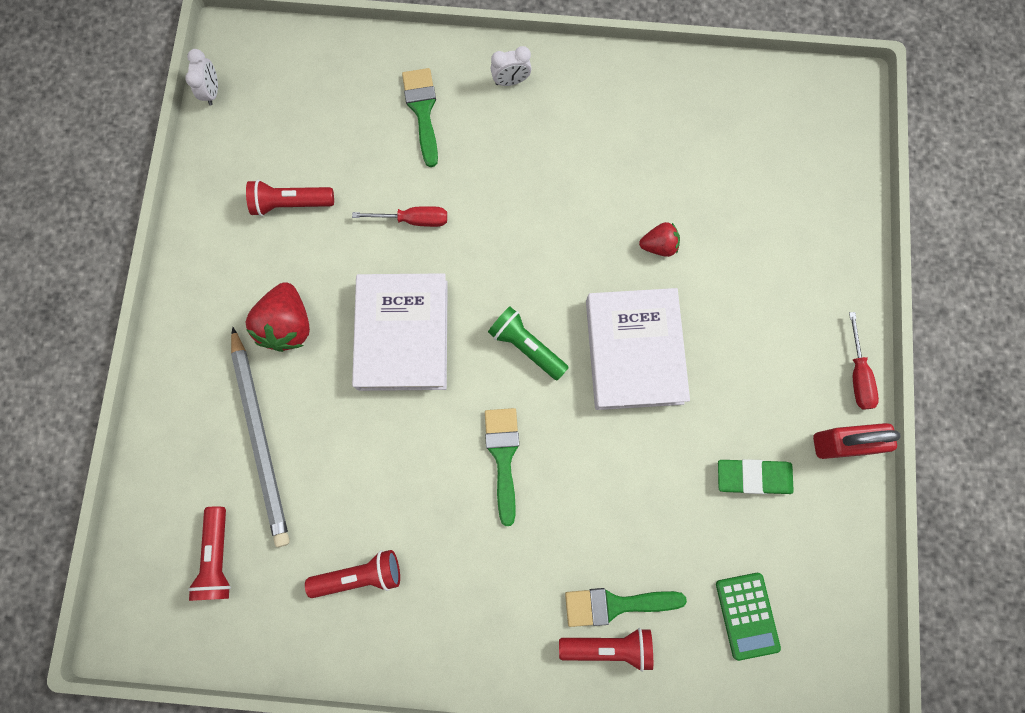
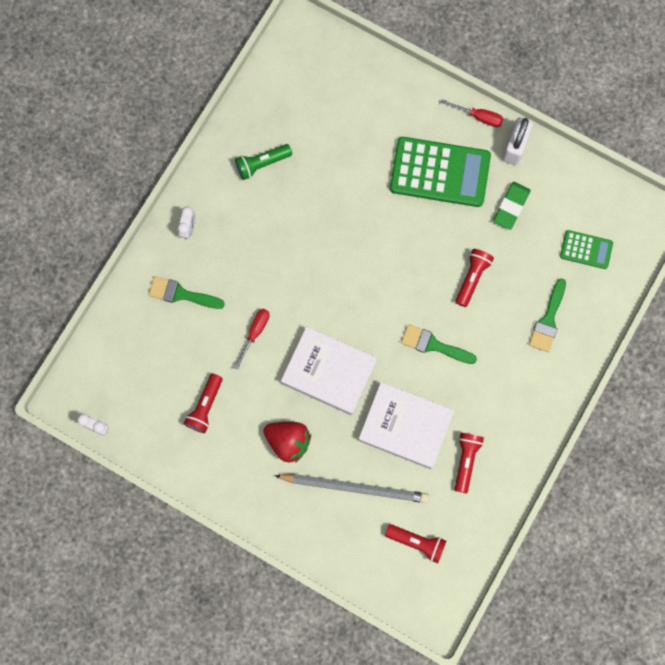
camera: 65 degrees left, 0 degrees up
green flashlight [488,306,569,381] -> green flashlight moved to [235,144,292,180]
red flashlight [559,628,653,672] -> red flashlight moved to [455,249,494,307]
white book [586,288,690,410] -> white book moved to [358,382,454,469]
red strawberry [639,222,680,257] -> none
red padlock [813,423,901,459] -> white padlock [502,117,533,165]
none -> green calculator [390,137,491,207]

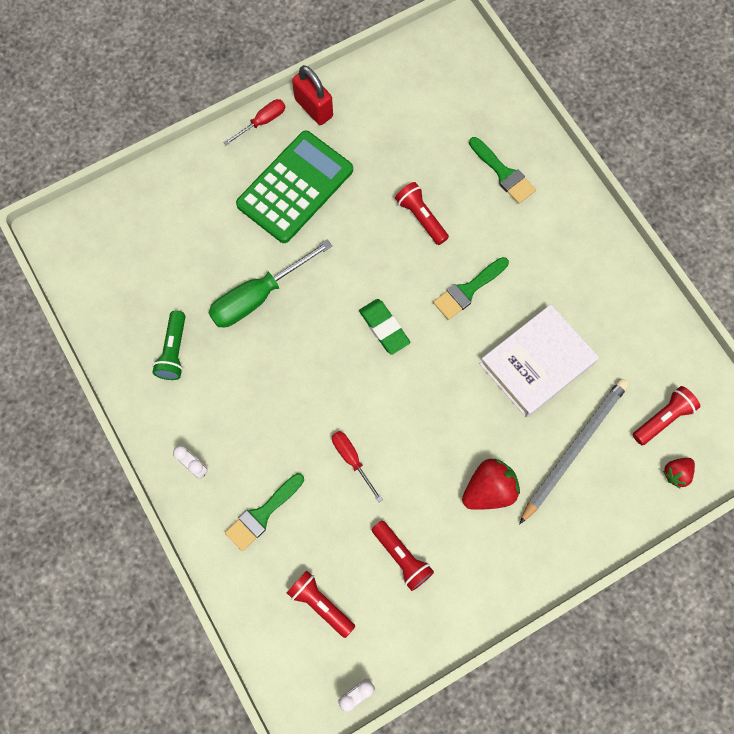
camera: 60 degrees left, 5 degrees down
white book [281,327,377,415] -> none
red flashlight [455,433,484,494] -> red flashlight moved to [287,571,355,638]
green eraser [493,182,530,230] -> green eraser moved to [359,299,411,355]
white padlock [502,117,533,165] -> red padlock [292,65,333,125]
green calculator [560,230,613,269] -> none
none -> green screwdriver [208,239,332,328]
none -> red strawberry [663,458,695,488]

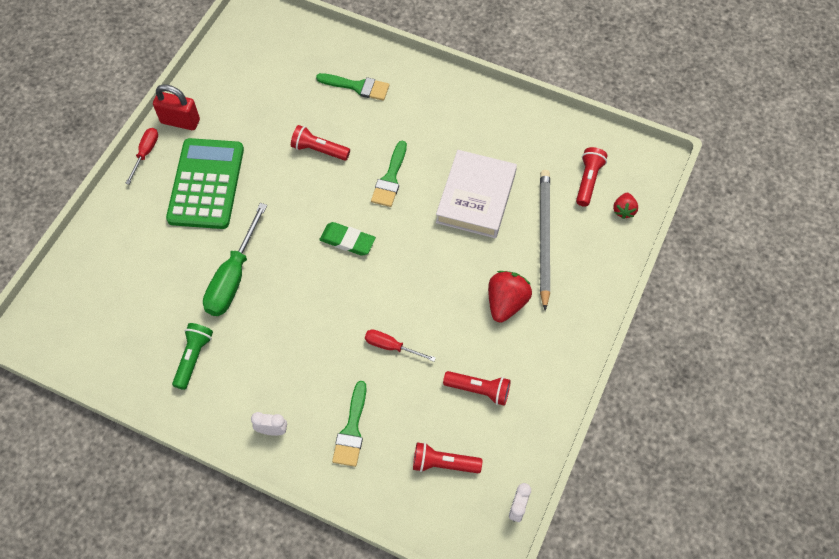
camera: 35 degrees left, 10 degrees down
green flashlight [152,311,186,380] -> green flashlight turned 135 degrees counterclockwise [172,323,213,390]

